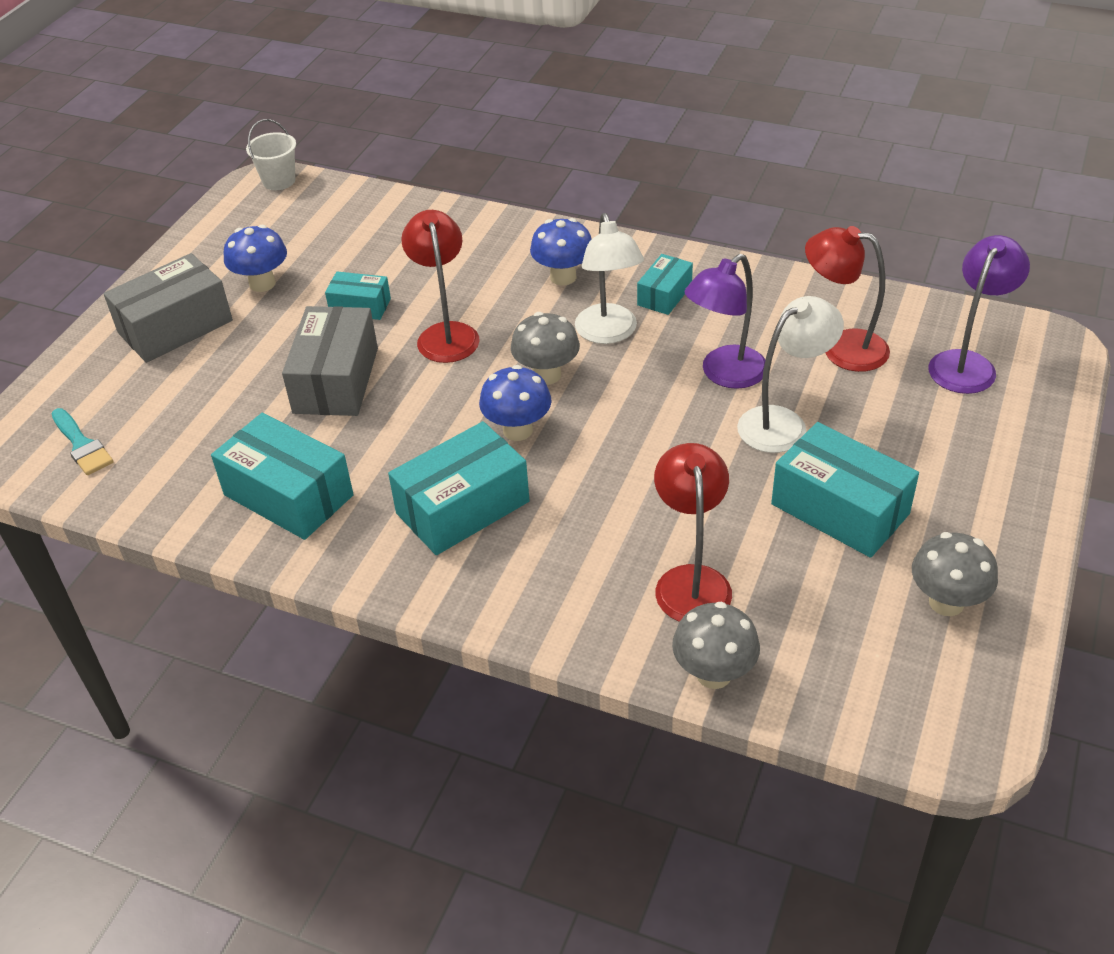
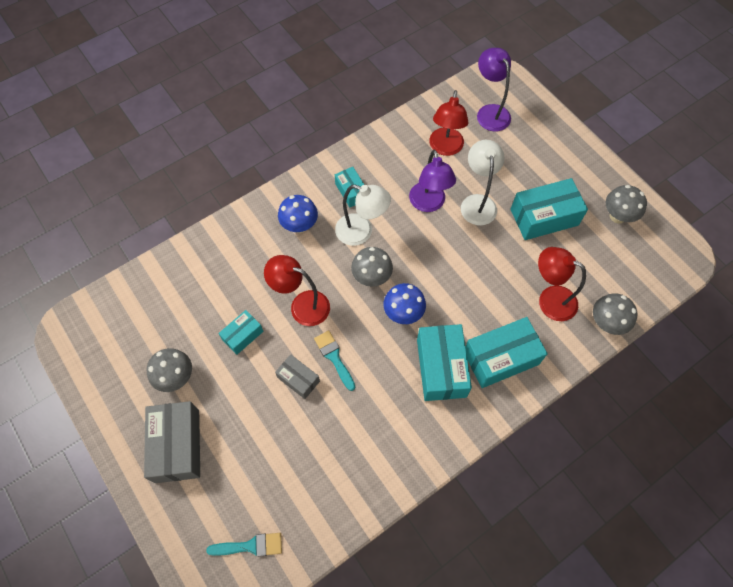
camera: 60 degrees left, 20 degrees up
turquoise box [211,413,354,540] -> turquoise box moved to [465,317,548,388]
blue mushroom [223,225,287,292] -> grey mushroom [147,348,192,392]
white bucket [246,119,296,190] -> none
grey box [282,306,378,416] -> grey box [275,354,320,399], size x0.56
red lamp [805,226,890,372] -> red lamp turned 45 degrees counterclockwise [429,90,469,156]
none -> turquoise brush [314,330,355,391]

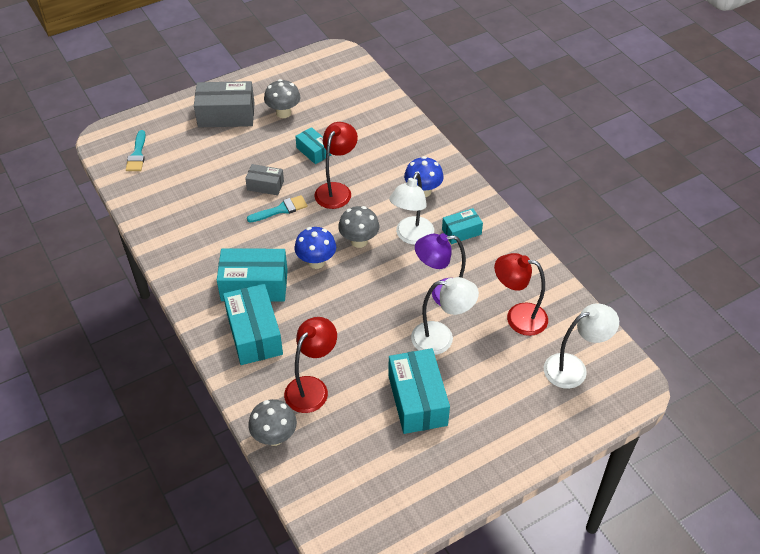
camera: 95 degrees right, 15 degrees down
grey box [275,354,320,399] -> grey box turned 60 degrees clockwise [245,164,284,195]
purple lamp [477,48,511,131] -> white lamp [544,303,619,389]
grey mushroom [606,185,647,224] -> none

